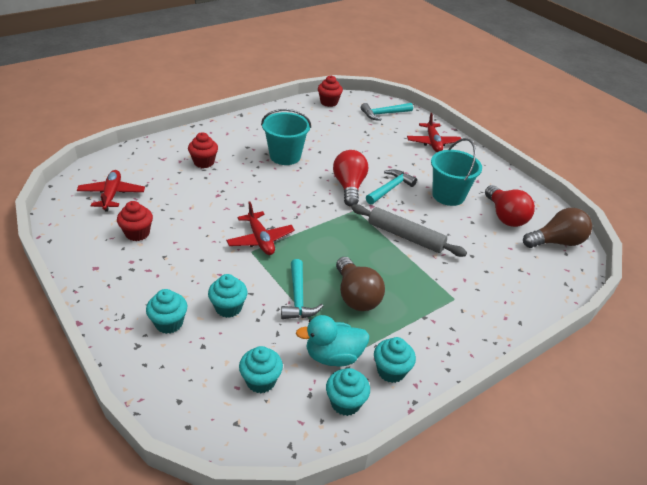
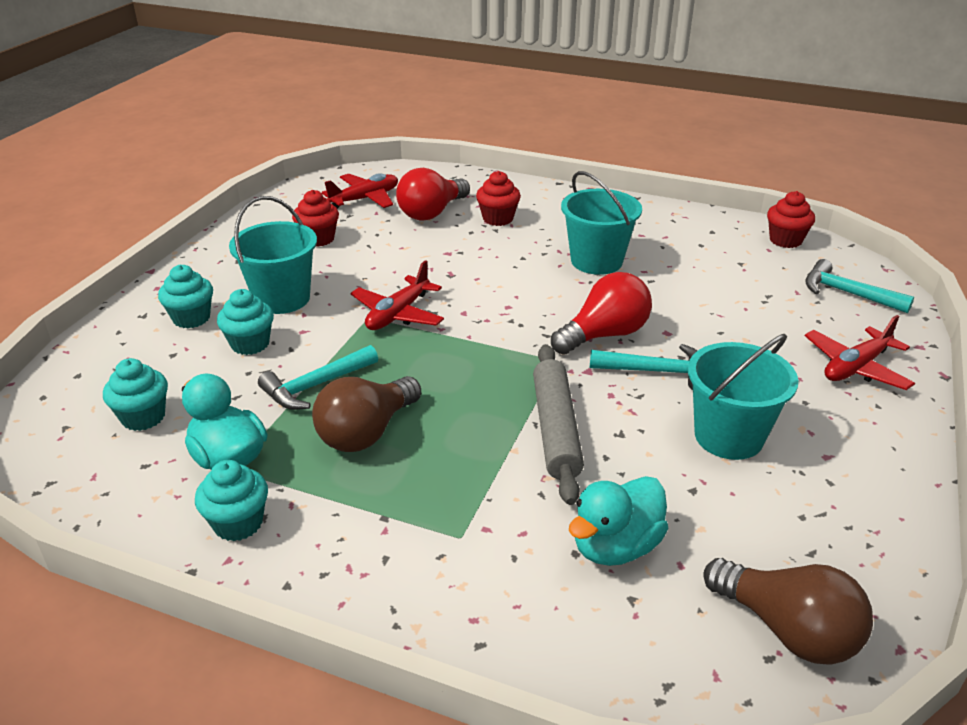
camera: 60 degrees right, 5 degrees down
turquoise cupcake [326,368,370,416] -> none
red light bulb [485,185,535,227] -> red light bulb moved to [396,168,470,221]
none -> turquoise bucket [229,196,317,314]
none -> turquoise duck [569,476,668,566]

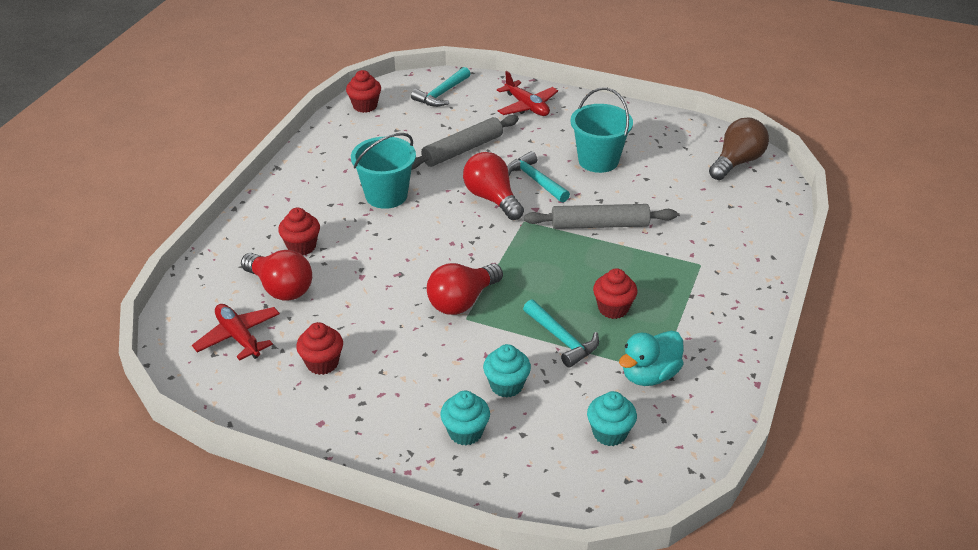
camera: 90 degrees left, 5 degrees up
turquoise cupcake [195,460,268,541] -> none
turquoise bucket [229,196,317,314] -> none
brown light bulb [312,376,421,452] -> red cupcake [593,268,638,319]
red plane [351,260,444,330] -> red light bulb [427,263,503,315]
turquoise duck [569,476,668,566] -> none
turquoise hammer [590,344,698,390] -> turquoise hammer turned 45 degrees counterclockwise [507,151,570,203]
none -> grey rolling pin [411,115,519,170]

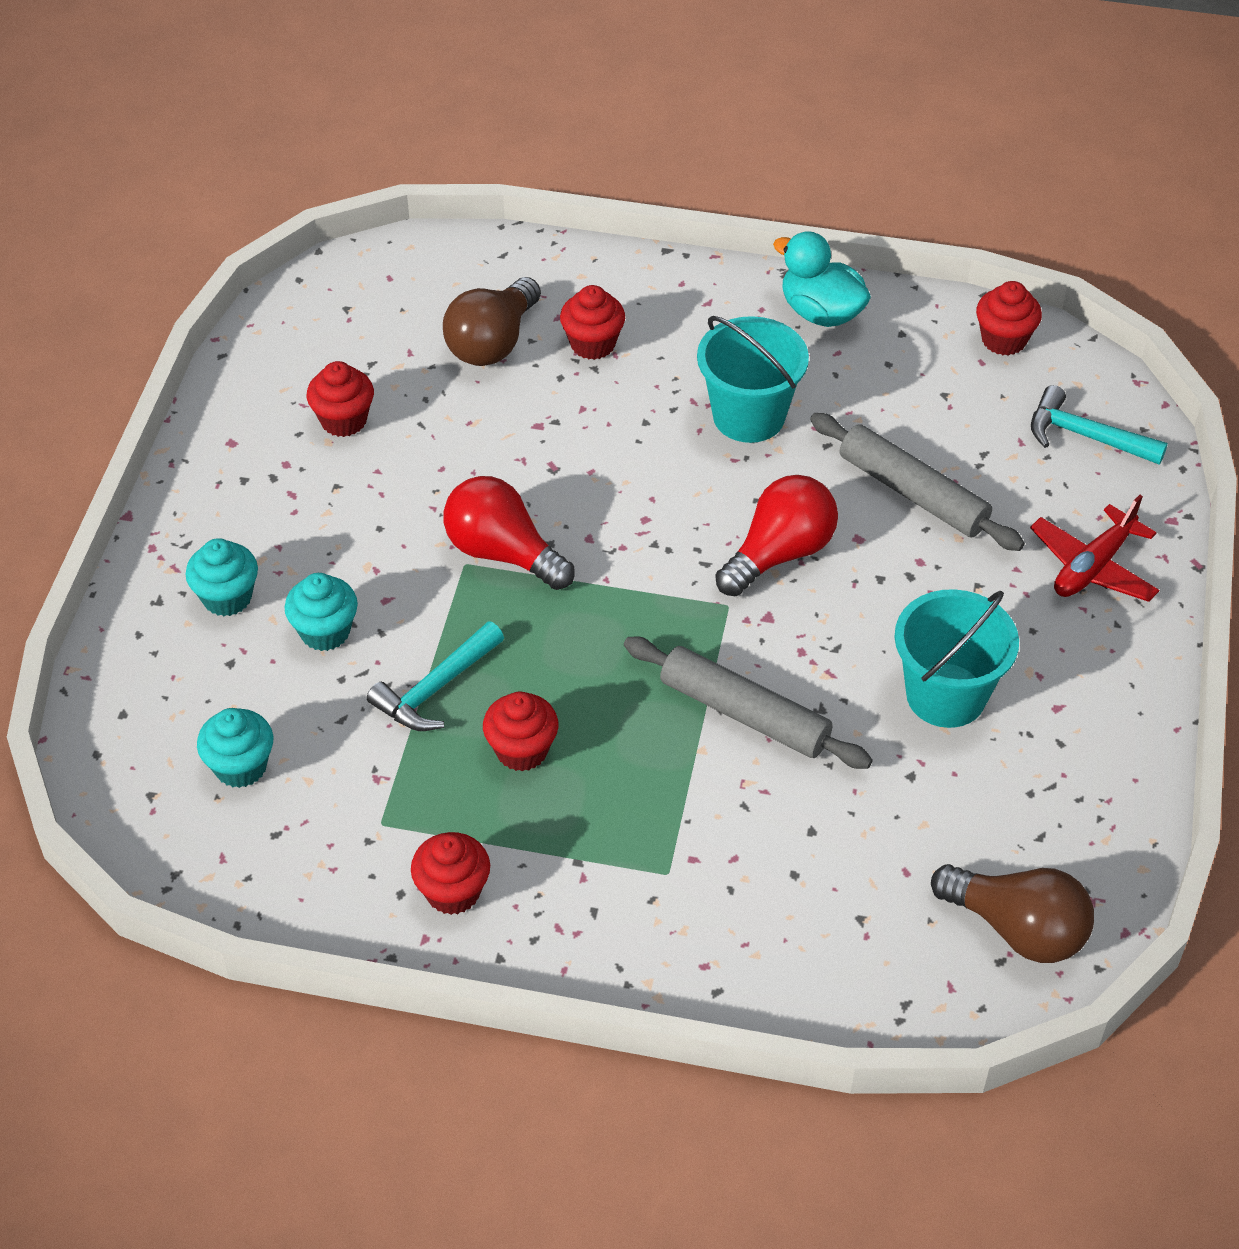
camera: 80 degrees right, 10 degrees up
red plane [192,304,280,361] -> none
red light bulb [241,250,312,301] -> brown light bulb [443,277,541,366]
turquoise hammer [507,151,570,203] -> none
grey rolling pin [524,204,677,229] -> grey rolling pin turned 45 degrees counterclockwise [624,636,873,769]
turquoise duck [619,331,684,386] -> turquoise duck moved to [773,231,871,327]
none -> red cupcake [411,832,490,915]

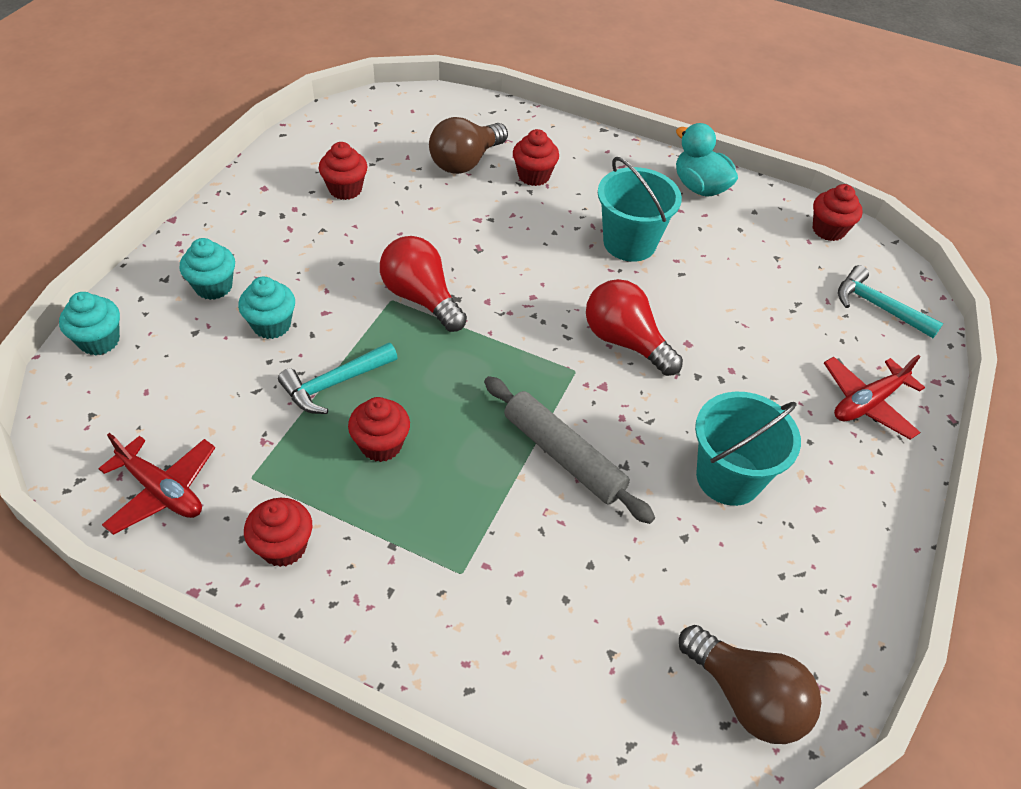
camera: 10 degrees right, 0 degrees up
turquoise cupcake [197,708,273,788] -> turquoise cupcake moved to [59,292,120,355]
red light bulb [715,475,838,596] -> red light bulb turned 105 degrees counterclockwise [586,279,683,376]
grey rolling pin [810,413,1025,551] -> none
none -> red plane [98,433,215,535]

